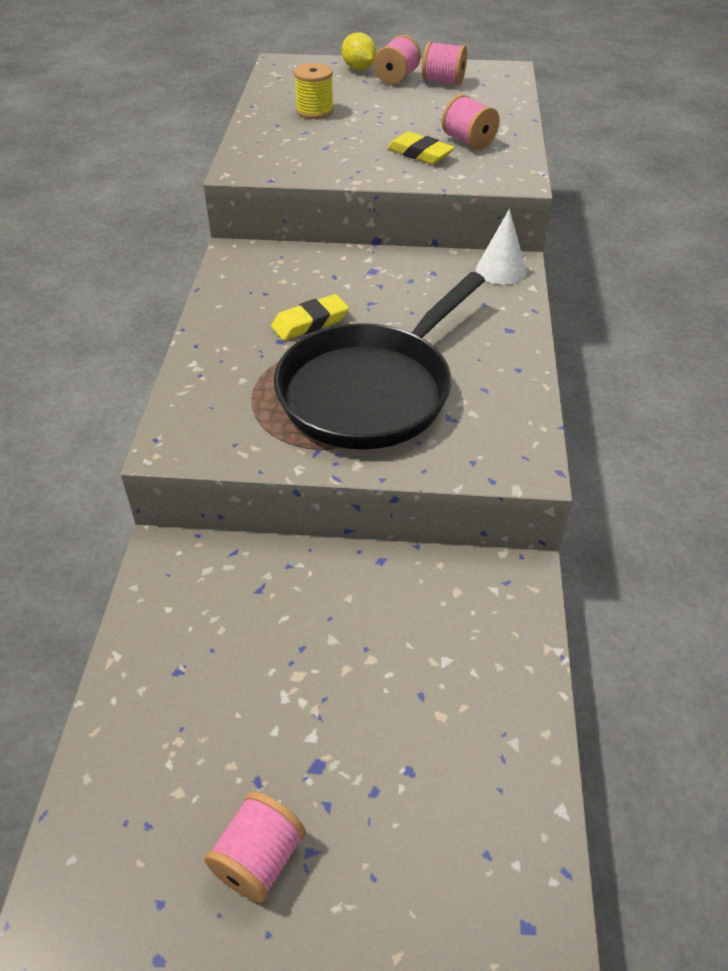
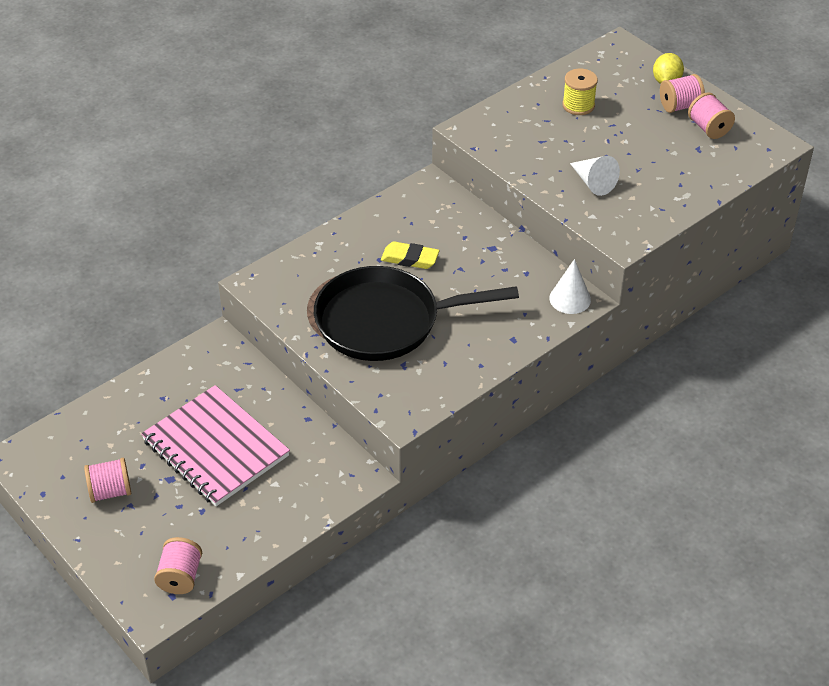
camera: 45 degrees right, 0 degrees up
yellow eraser [387,132,455,164] -> white cone [570,156,620,196]
pink spool [442,94,500,149] -> pink spool moved to [154,537,202,594]
none -> pink notebook [141,385,290,506]

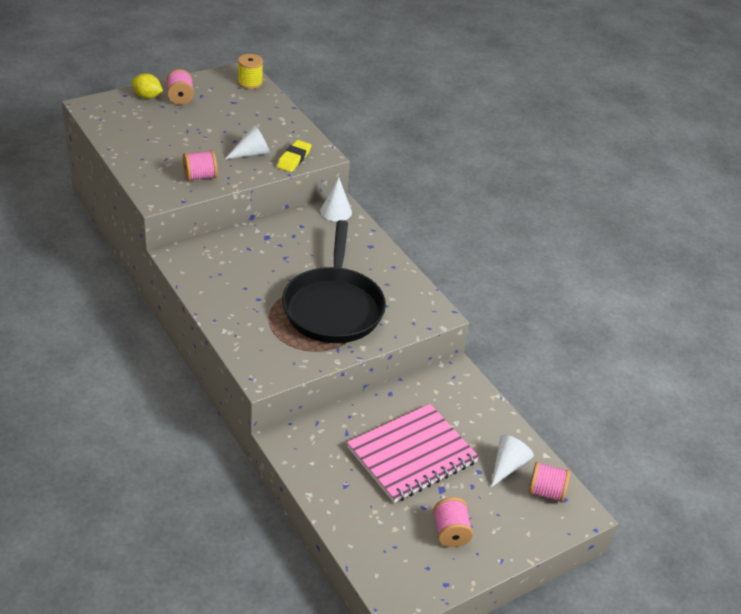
camera: 85 degrees left, 5 degrees down
yellow eraser [381,241,439,269] -> yellow eraser moved to [277,140,311,172]
yellow spool [562,68,598,115] -> yellow spool moved to [238,54,263,89]
pink spool [688,92,735,139] -> pink spool moved to [183,150,218,181]
none -> white cone [491,435,534,487]

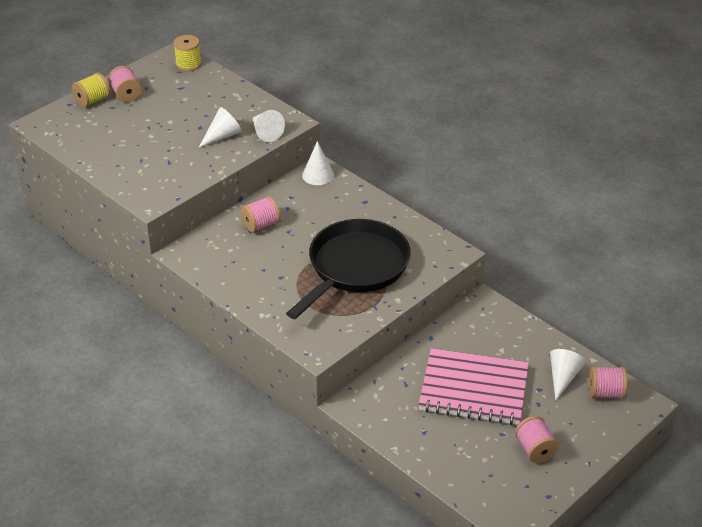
camera: 10 degrees left, 0 degrees up
yellow lemon [131,73,163,99] -> yellow spool [72,72,110,107]
pink spool [183,150,218,181] -> pink spool moved to [241,196,280,233]
yellow eraser [277,140,311,172] -> white cone [253,110,285,142]
black pan [282,220,386,343] -> black pan turned 135 degrees counterclockwise [286,219,411,319]
pink notebook [347,404,479,503] -> pink notebook turned 60 degrees clockwise [418,348,529,425]

